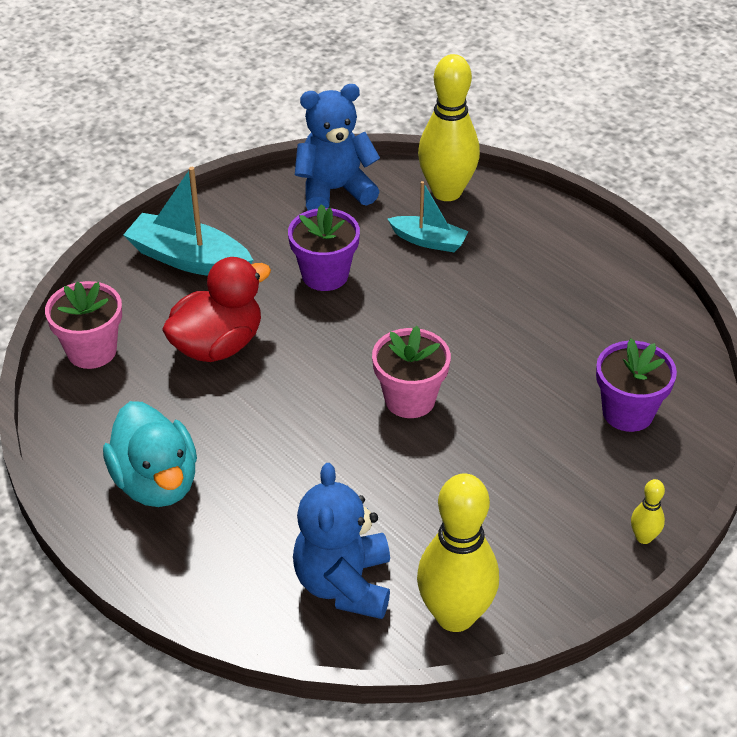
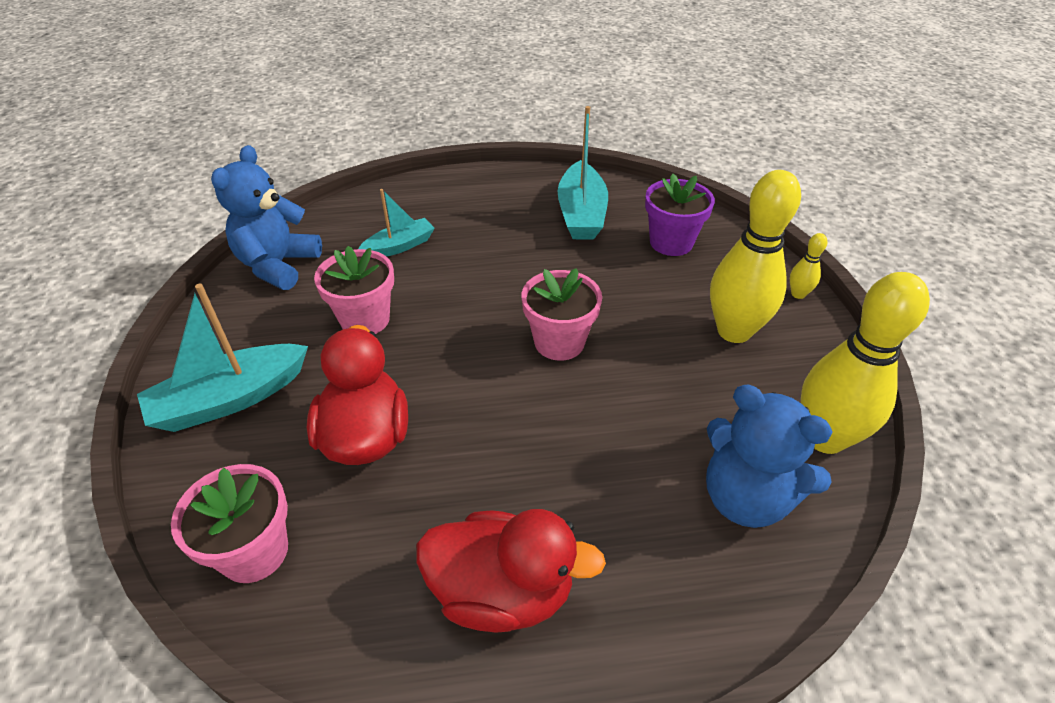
camera: 55 degrees left, 0 degrees up
turquoise duck [103,401,197,507] -> red duck [416,509,606,633]
purple flower pot [288,204,360,291] -> pink flower pot [314,246,394,334]
yellow bowling pin [418,54,480,201] -> yellow bowling pin moved to [710,170,801,343]
none -> turquoise boat [557,106,608,240]

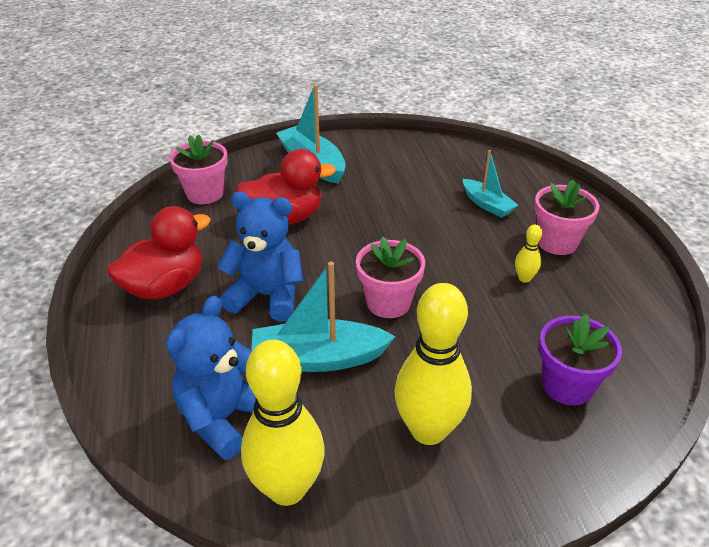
camera: 85 degrees right, 5 degrees down
blue teddy bear [211,145,322,290] -> blue teddy bear moved to [217,192,303,321]
pink flower pot [314,246,394,334] -> pink flower pot moved to [534,180,599,255]
red duck [416,509,606,633] -> red duck turned 135 degrees counterclockwise [107,206,211,300]
turquoise boat [557,106,608,240] -> turquoise boat moved to [251,262,395,372]
yellow bowling pin [790,233,828,299] -> yellow bowling pin moved to [515,224,542,283]

